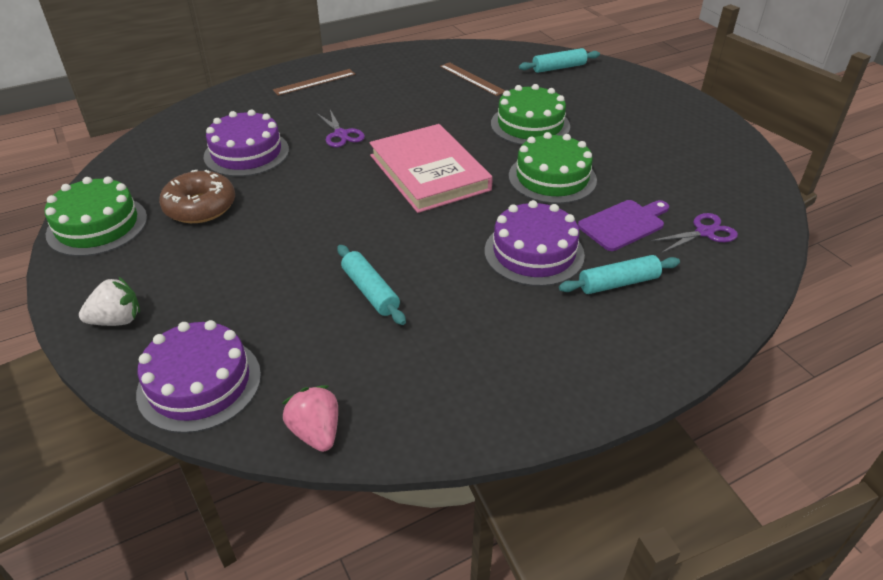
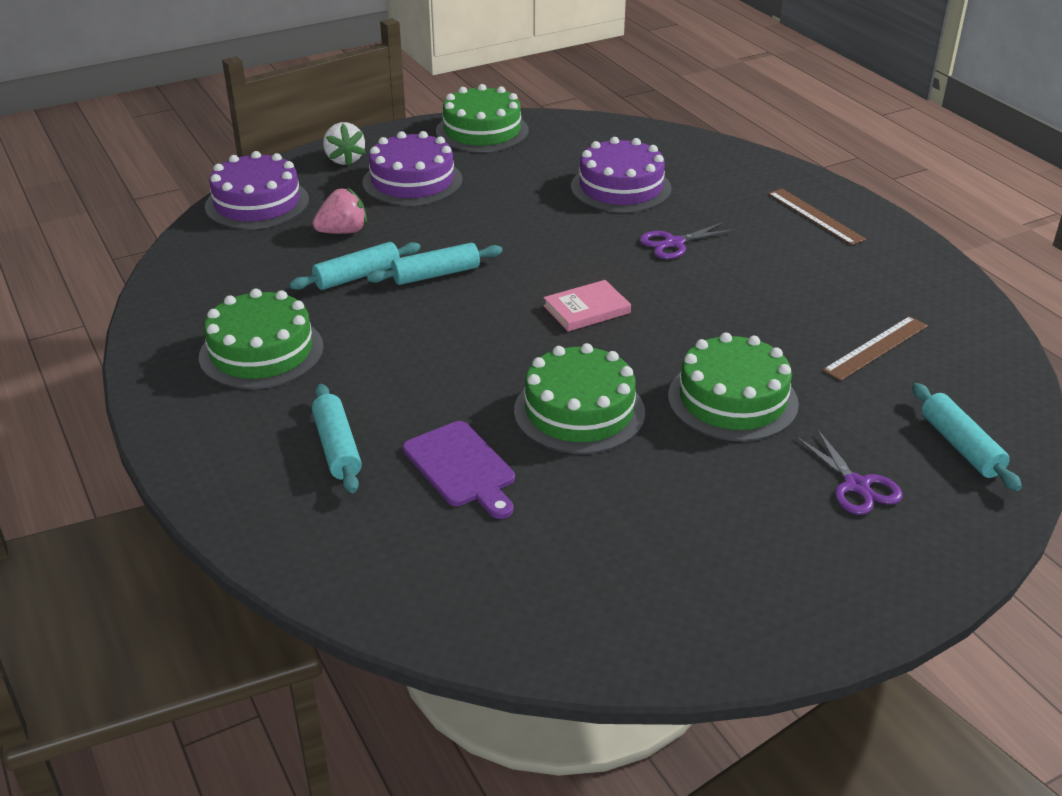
camera: 90 degrees right, 5 degrees down
brown donut [159,170,235,223] -> none
pink strawberry [282,385,338,452] -> pink strawberry moved to [312,188,367,234]
pink book [369,124,493,213] -> pink book [543,280,631,331], size x0.47
purple cake [485,200,585,286] -> purple cake moved to [362,131,463,206]
purple scissors [650,213,738,253] -> purple scissors moved to [795,429,903,515]
none -> green cake [199,289,324,389]
none -> turquoise rolling pin [367,243,503,285]

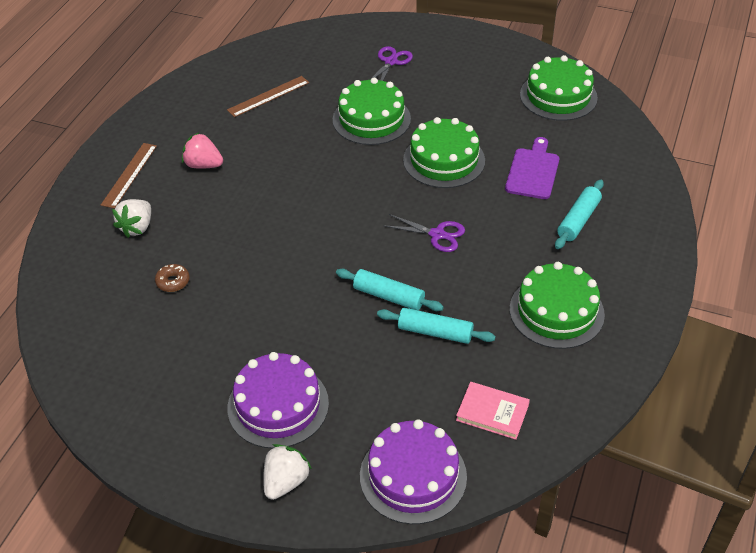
camera: 130 degrees left, 10 degrees up
pink strawberry [312,188,367,234] -> pink strawberry moved to [182,133,223,169]
green cake [436,84,529,152] -> green cake moved to [520,55,598,121]
pink book [543,280,631,331] -> pink book moved to [456,382,530,440]
purple cake [571,137,672,213] -> brown donut [155,264,190,292]
purple scissors [640,222,736,259] -> purple scissors moved to [383,214,465,252]
brown ruler [822,316,928,381] -> brown ruler turned 45 degrees counterclockwise [227,76,309,117]
turquoise rolling pin [912,383,1022,491] -> none
none -> white strawberry [112,199,151,238]

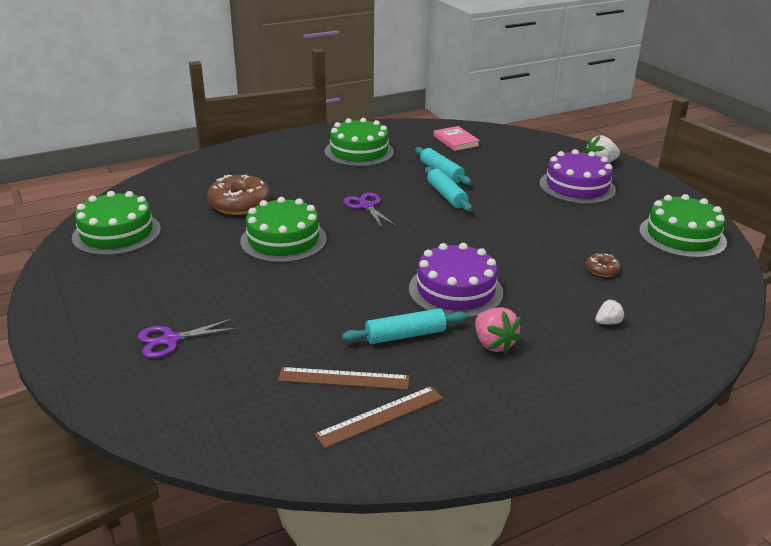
camera: 140 degrees left, 15 degrees down
brown ruler [101,143,157,209] -> brown ruler moved to [314,386,443,448]
white strawberry [112,199,151,238] -> white strawberry [595,299,625,324], size x0.59
green cake [333,78,411,145] -> green cake moved to [639,194,727,258]
purple cake [360,419,467,524] -> purple cake moved to [409,243,503,318]
purple cutting board [505,137,560,199] -> brown donut [207,175,271,215]
turquoise rolling pin [555,180,604,249] -> turquoise rolling pin moved to [342,308,467,344]

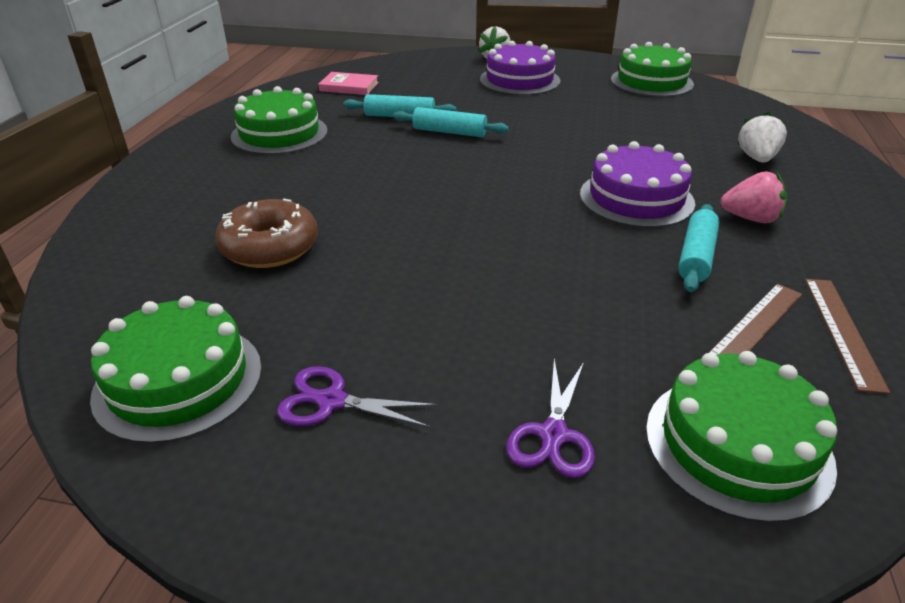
camera: 50 degrees left, 5 degrees up
green cake [240,197,327,263] -> green cake moved to [646,351,838,523]
purple scissors [343,192,396,227] -> purple scissors moved to [277,366,438,428]
brown donut [586,253,621,277] -> none
white strawberry [595,299,625,324] -> white strawberry [738,112,787,163], size x1.69

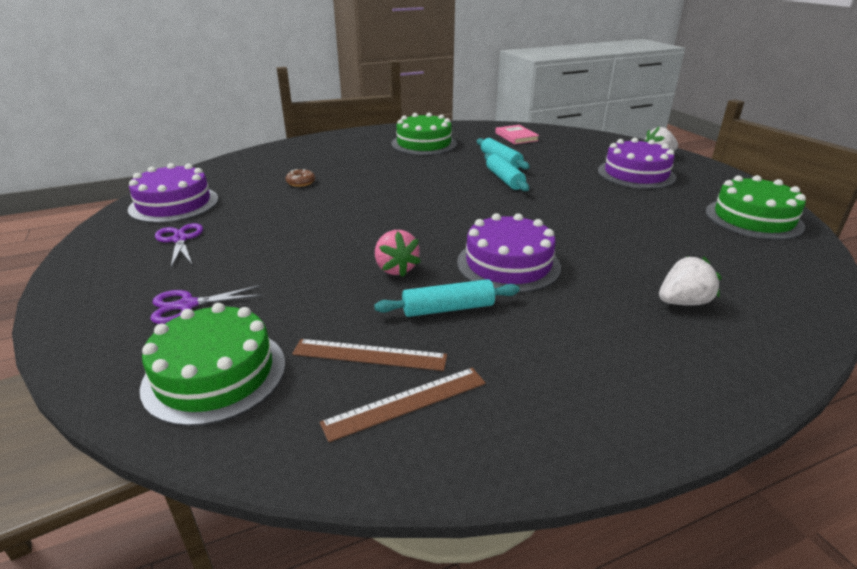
camera: 55 degrees right, 5 degrees down
green cake [90,296,262,444] -> purple cake [128,163,218,223]
brown donut [215,199,318,268] -> brown donut [286,169,315,187], size x0.48
pink strawberry [720,171,787,223] -> pink strawberry moved to [375,230,421,277]

